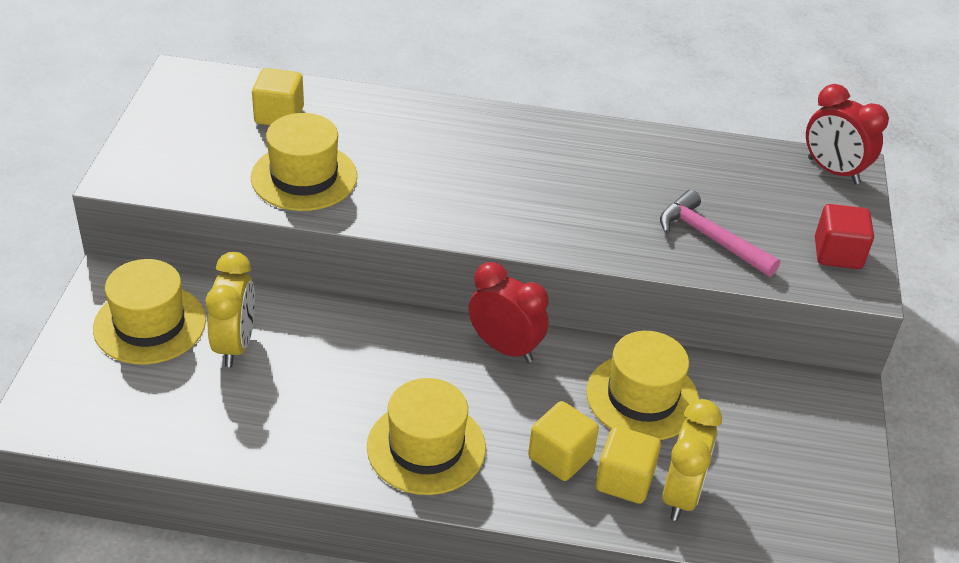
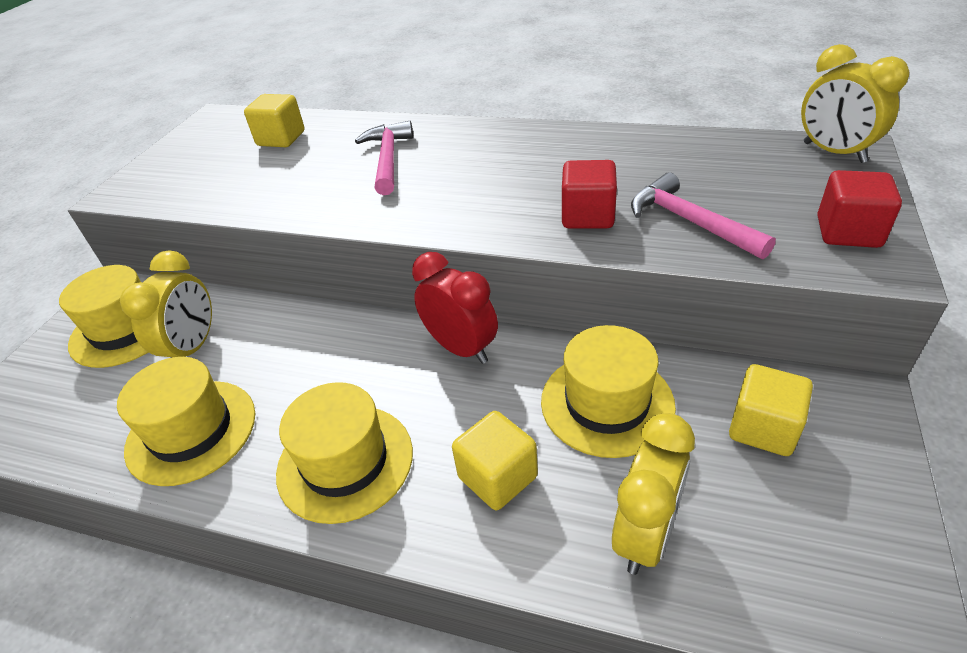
camera: 15 degrees right, 0 degrees up
yellow hat [251,113,357,211] -> yellow hat moved to [117,357,255,486]
yellow cube [595,426,661,504] -> yellow cube moved to [729,364,813,456]
red clock [806,84,889,184] -> yellow clock [801,44,909,163]
none -> pink hammer [355,121,413,195]
none -> red cube [562,160,617,228]

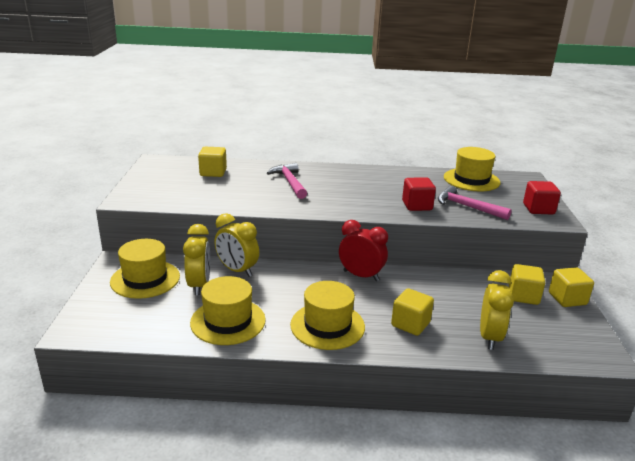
camera: 20 degrees left, 15 degrees down
yellow hat [541,325,676,458] -> yellow hat moved to [444,147,500,191]
yellow clock [801,44,909,163] -> yellow clock moved to [215,213,259,277]
none -> yellow cube [549,267,594,307]

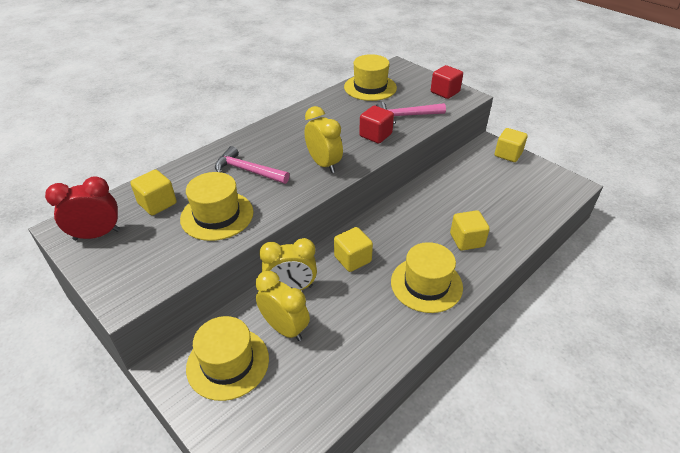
camera: 45 degrees left, 15 degrees up
yellow hat [190,276,266,345] -> yellow hat moved to [180,172,254,241]
red clock [339,220,388,281] -> red clock moved to [45,176,120,240]
yellow clock [480,270,514,350] -> yellow clock moved to [304,106,343,173]
yellow cube [509,264,545,305] -> yellow cube moved to [334,227,373,272]

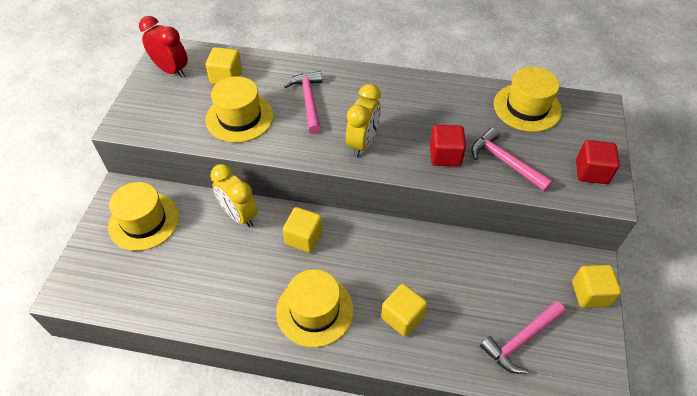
camera: 55 degrees right, 10 degrees up
yellow clock [256,271,310,341] -> none
none -> pink hammer [480,301,565,374]

